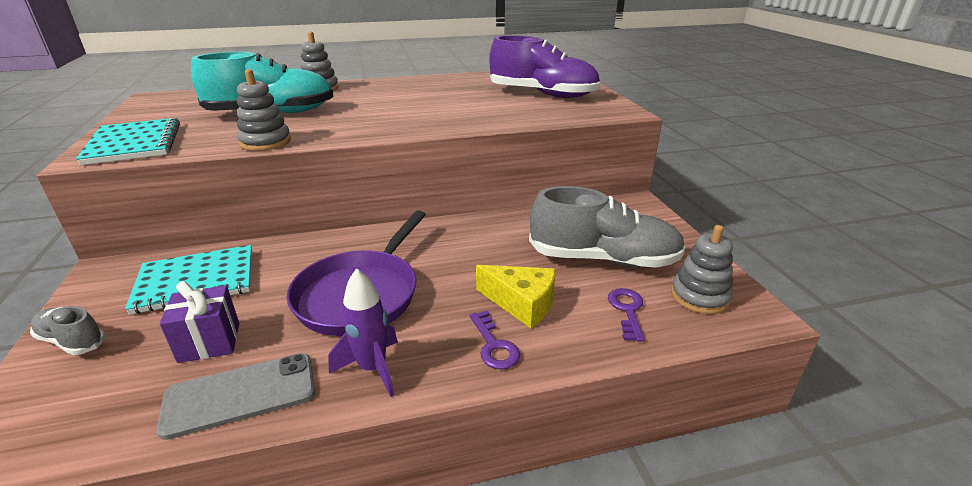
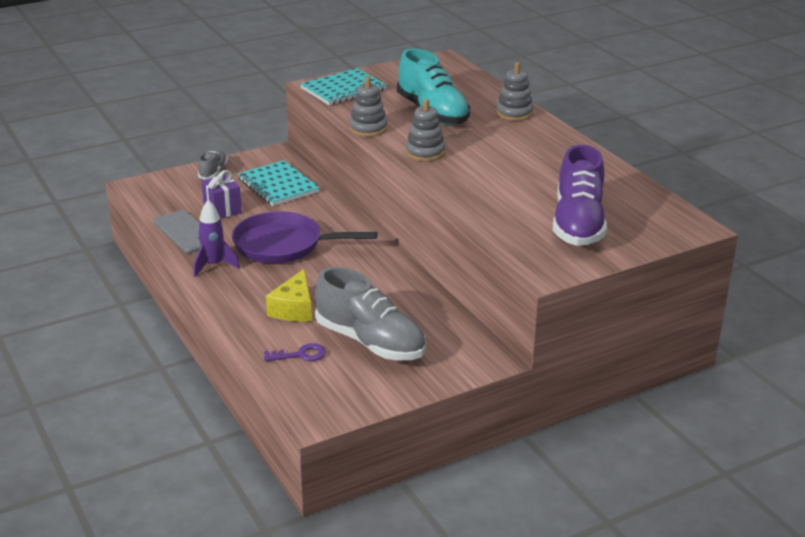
camera: 75 degrees right, 0 degrees up
purple key [469,310,520,369] -> none
grey shoe [529,186,686,268] -> grey shoe turned 45 degrees counterclockwise [315,267,426,360]
grey stacking toy [671,225,733,314] -> grey stacking toy moved to [406,99,445,161]

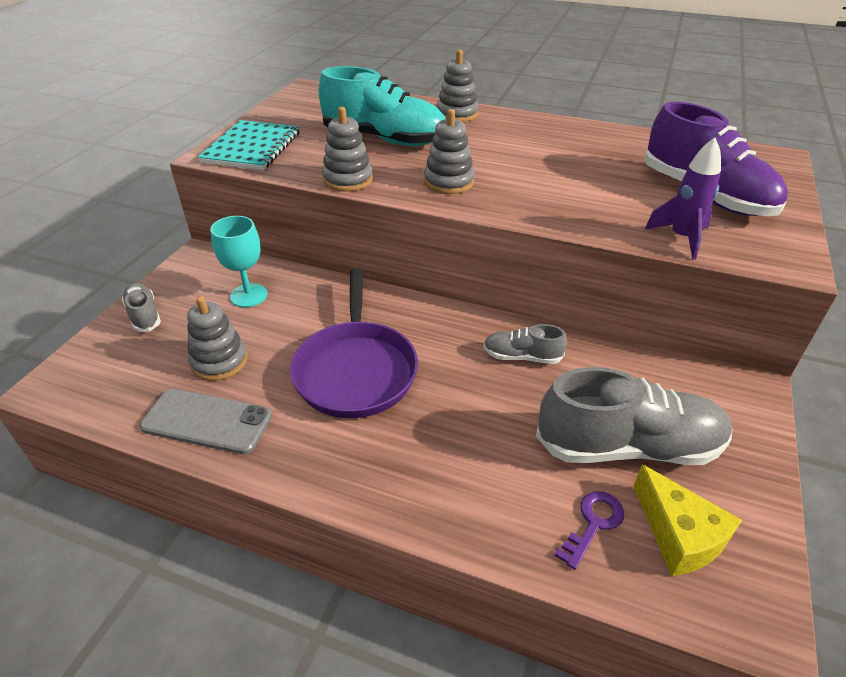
camera: 40 degrees left, 10 degrees up
purple rocket [193,200,240,277] -> purple rocket moved to [644,138,721,260]
purple gift [202,170,242,219] -> grey stacking toy [187,296,248,381]
purple pan [232,211,377,263] -> purple pan turned 60 degrees counterclockwise [290,268,418,418]
turquoise notebook [238,160,320,206] -> turquoise goblet [210,216,267,307]
yellow cheese [266,269,312,322] -> yellow cheese moved to [633,464,742,576]
none -> grey shoe [483,324,567,364]

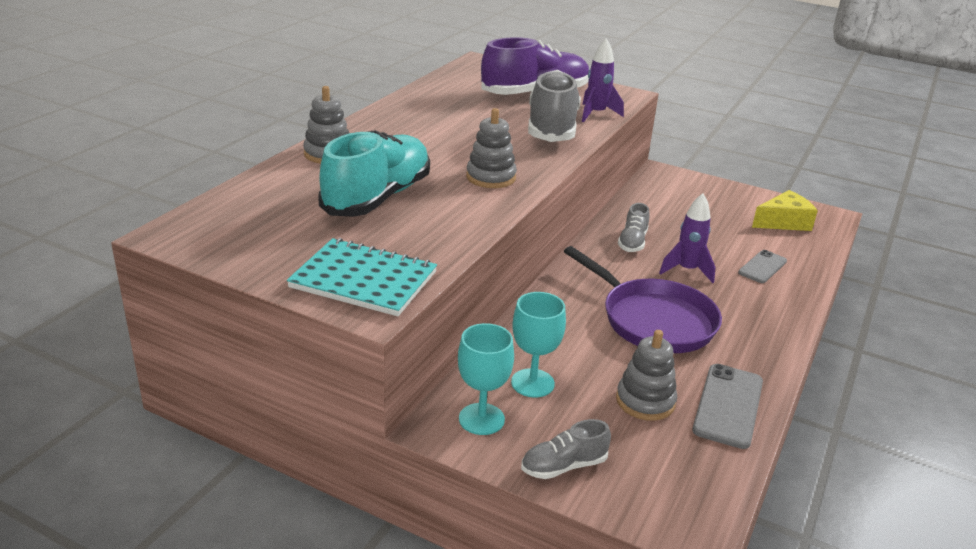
camera: 85 degrees left, 10 degrees down
purple pan [290,268,418,418] -> purple pan turned 45 degrees clockwise [564,246,722,353]
grey stacking toy [322,107,373,192] -> none
grey shoe [536,367,733,465] -> grey shoe moved to [528,70,581,142]
purple key [554,491,624,570] -> none
none -> turquoise goblet [458,323,514,435]
none -> purple rocket [659,193,715,283]
none -> grey phone [738,250,787,283]

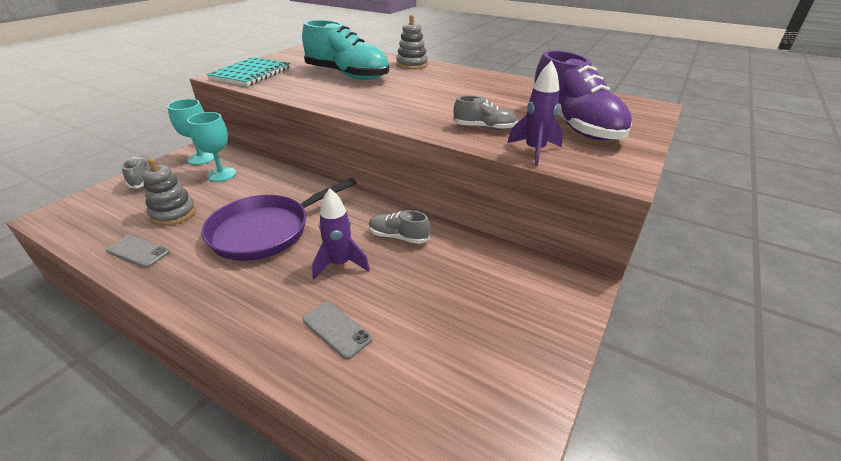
camera: 95 degrees right, 5 degrees up
grey stacking toy [466,108,517,188] -> none
grey shoe [528,70,581,142] -> grey shoe [453,96,518,130], size x0.49
grey phone [692,364,763,449] -> grey phone [106,235,170,268], size x0.65
yellow cheese [752,190,818,231] -> none

